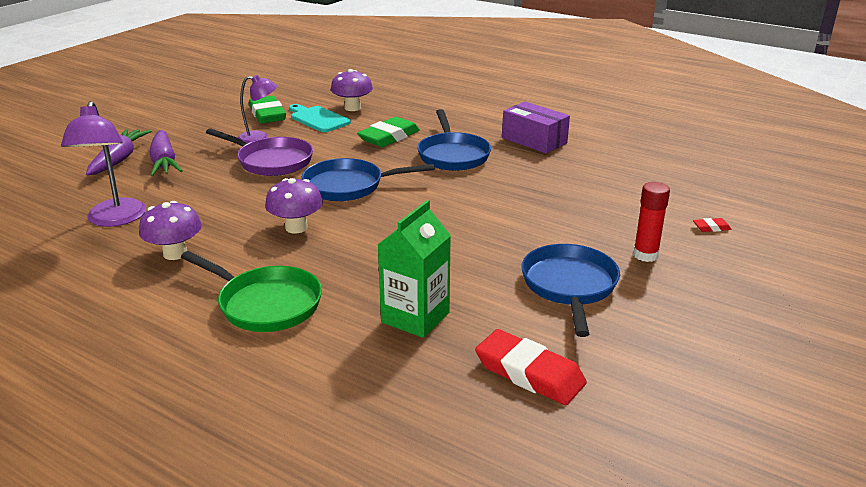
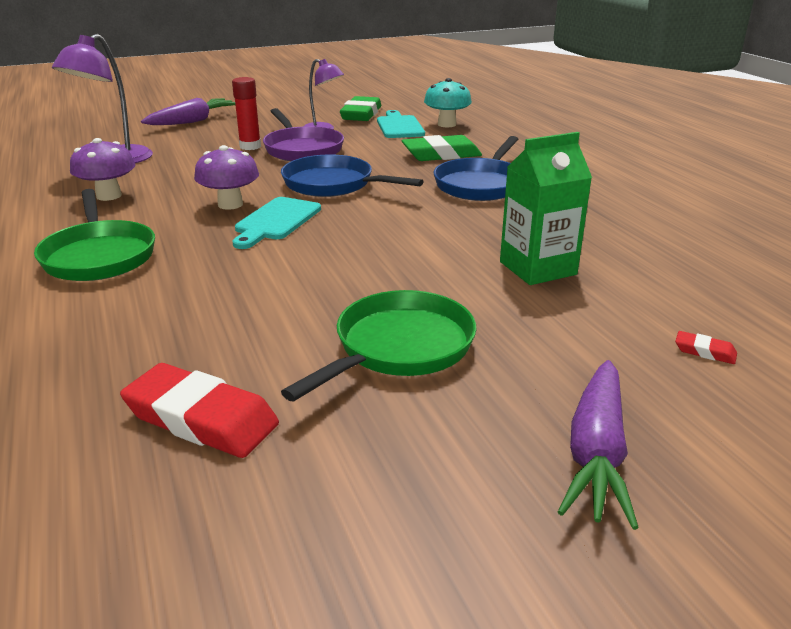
camera: 35 degrees right, 0 degrees up
purple carrot [150,130,182,176] -> purple carrot moved to [558,360,639,530]
purple mushroom [331,69,373,111] -> turquoise mushroom [424,78,472,127]
green carton [377,200,451,338] -> green carton moved to [500,132,592,285]
red eraser [475,329,587,405] -> red eraser turned 45 degrees counterclockwise [120,363,279,458]
purple box [502,101,570,154] -> none
blue pan [521,244,620,337] -> green pan [281,290,476,401]
red glue stick [633,182,670,262] -> red glue stick moved to [232,77,261,150]
none -> turquoise cutting board [233,197,321,249]

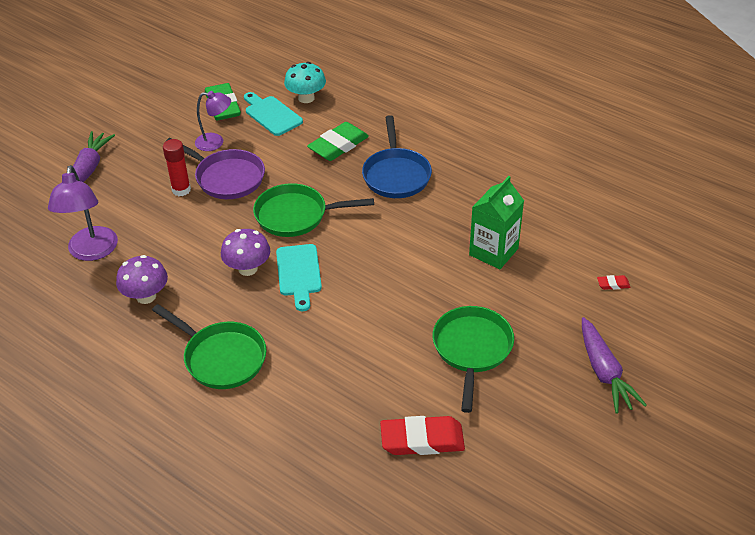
camera: 30 degrees left, 15 degrees up
blue pan [281,154,424,197] -> green pan [253,183,374,237]

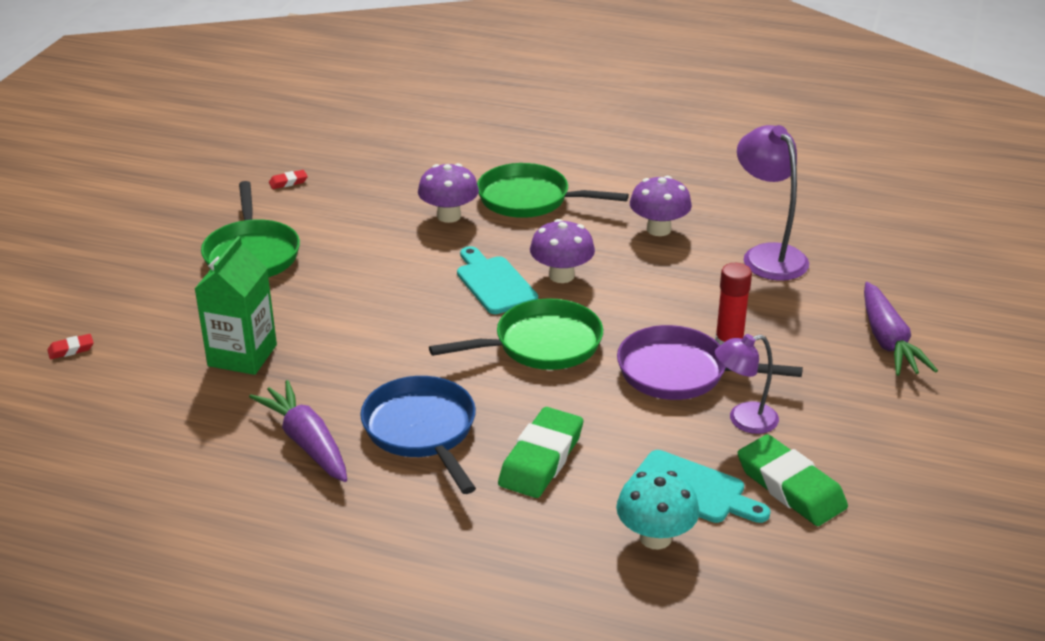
camera: 160 degrees right, 10 degrees down
red eraser [380,416,465,455] -> red eraser [269,170,308,189], size x0.44
purple carrot [582,317,647,414] -> purple carrot moved to [249,380,347,482]
none -> purple mushroom [418,163,479,223]

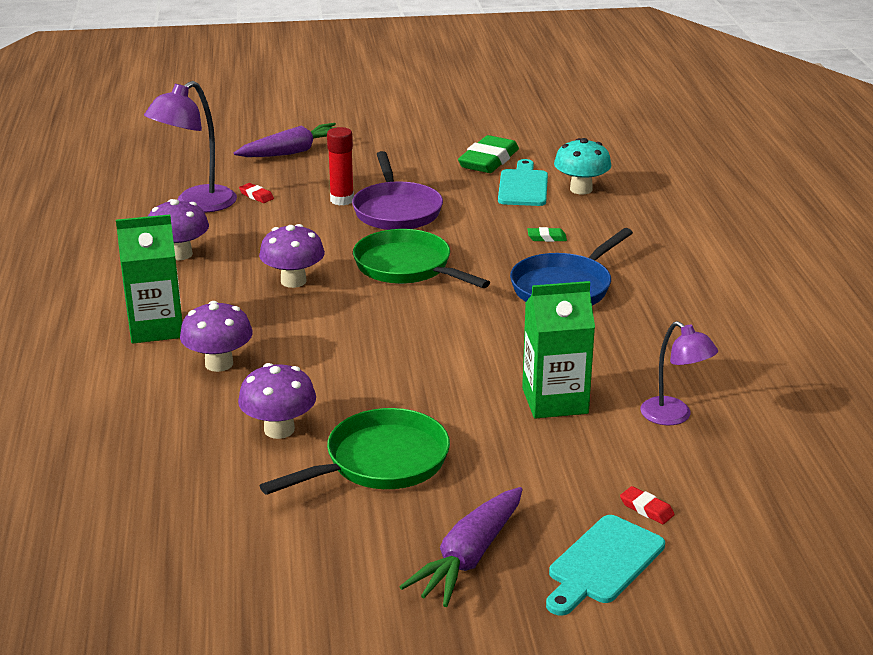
camera: 115 degrees left, 5 degrees down
purple carrot [249,380,347,482] -> purple carrot moved to [400,487,523,607]
red eraser [269,170,308,189] -> red eraser moved to [239,183,274,203]
turquoise cutting board [457,246,538,314] -> turquoise cutting board moved to [546,515,665,616]
green pan [477,163,629,218] -> green carton [116,214,182,343]
green eraser [498,407,583,498] -> green eraser [528,227,567,242], size x0.44
purple lamp [715,334,779,434] -> purple lamp moved to [640,321,718,425]
none -> purple mushroom [238,363,316,439]

